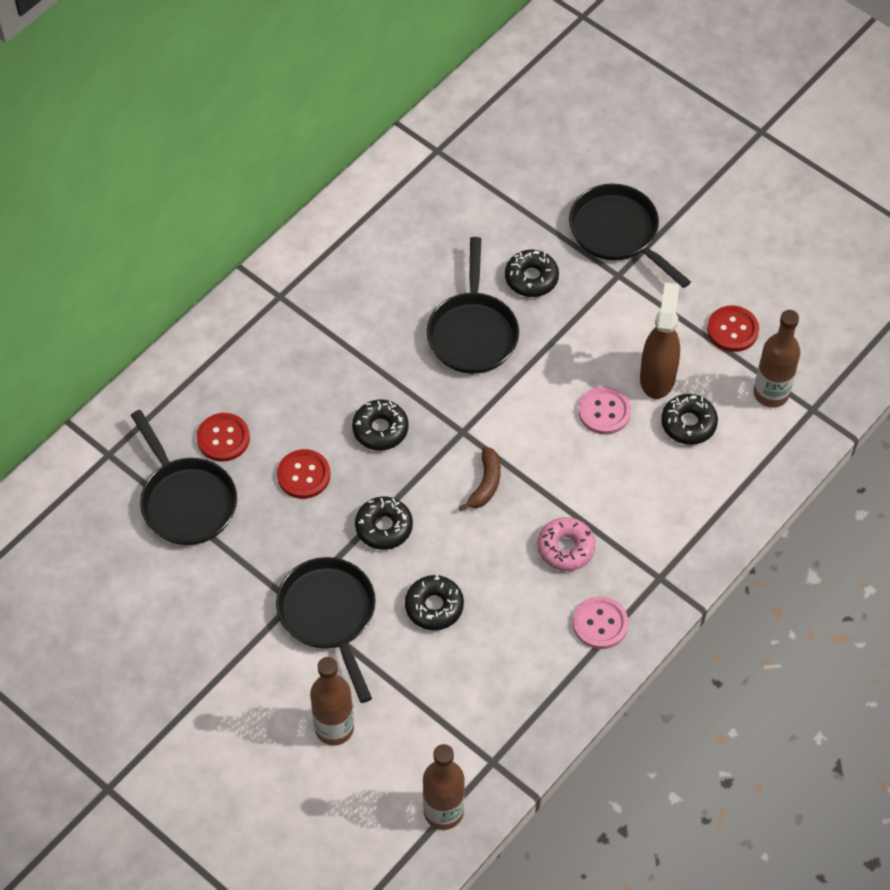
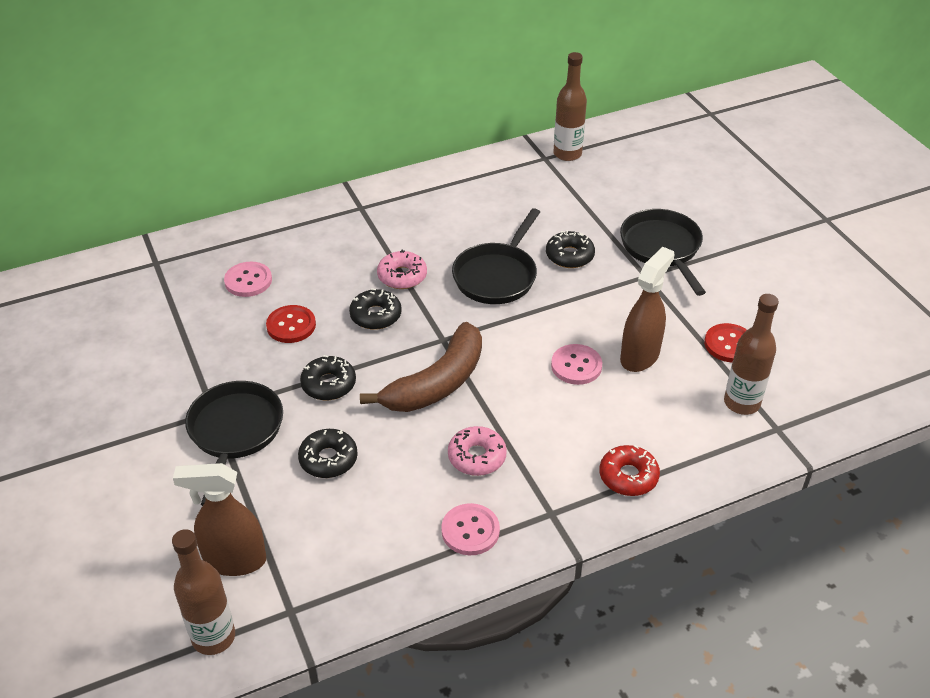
camera: 25 degrees right, 15 degrees down
black pan [131,410,237,545] -> none
red button [197,413,250,462] -> pink button [224,262,272,297]
brown bottle [310,657,354,745] -> brown bottle moved to [554,52,587,161]
brown banana [459,447,501,511] -> brown banana [360,322,482,412], size x2.05
black donut [661,394,718,445] -> none
none -> brown spray bottle [173,463,266,576]
none -> pink donut [377,249,427,289]
none -> red donut [599,445,660,496]

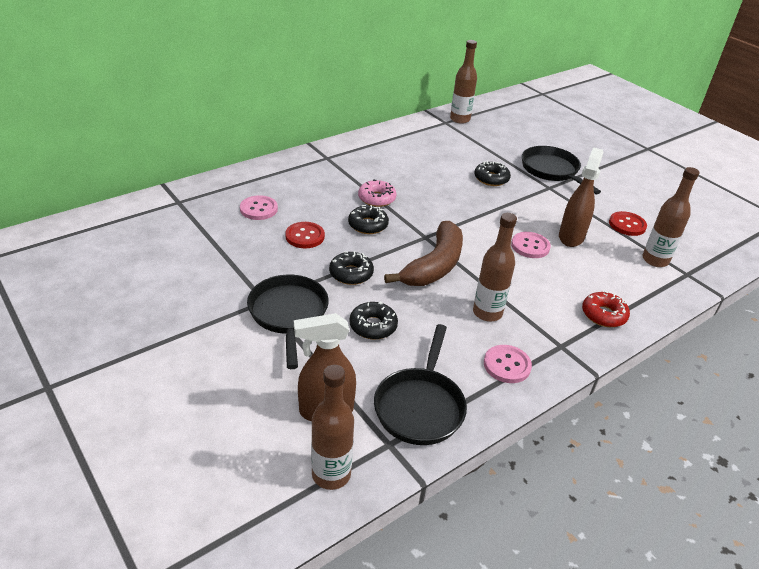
camera: 15 degrees left, 5 degrees down
pink donut [448,426,507,476] -> brown bottle [473,213,517,322]
black pan [452,208,540,304] -> black pan moved to [374,324,467,445]

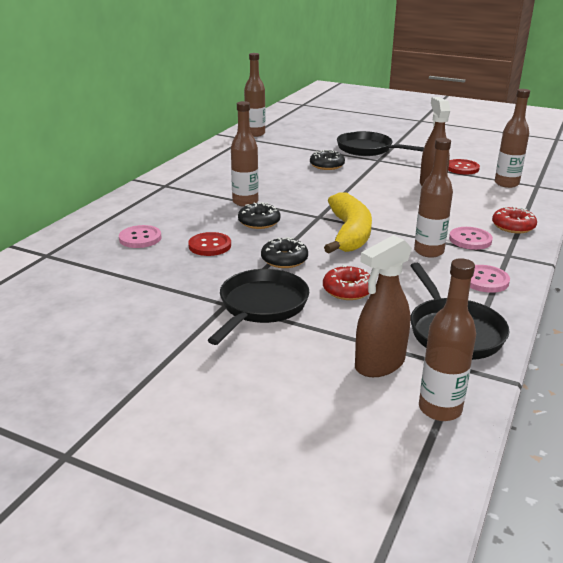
camera: 25 degrees left, 10 degrees down
black pan [247,275,329,369] -> black pan turned 60 degrees clockwise [208,269,309,345]
black donut [349,301,398,340] -> red donut [323,265,370,300]
pink donut [358,179,397,207] -> brown bottle [231,101,259,207]
brown banana [384,221,463,286] -> yellow banana [324,192,372,253]
pink button [511,232,551,258] -> pink button moved to [449,227,493,250]

